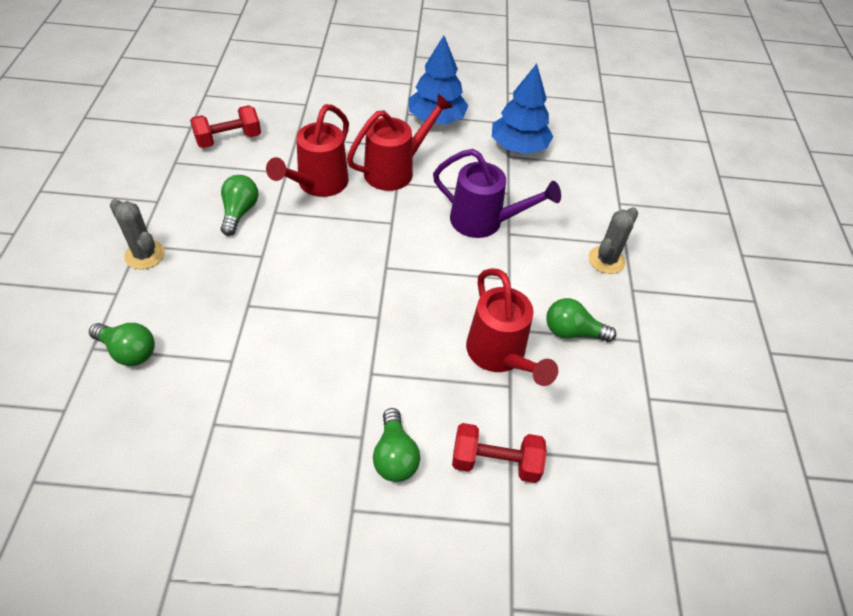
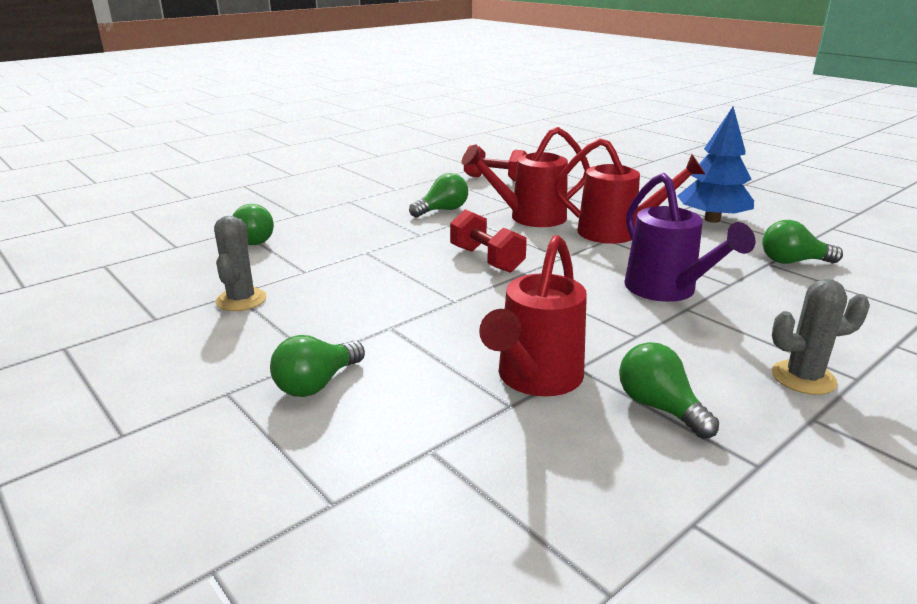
camera: 50 degrees right, 25 degrees down
grey cactus [110,199,165,269] -> grey cactus moved to [214,216,267,311]
red dumbbell [452,423,547,483] -> red dumbbell moved to [450,209,527,273]
blue tree [492,64,553,154] -> green light bulb [762,220,843,264]

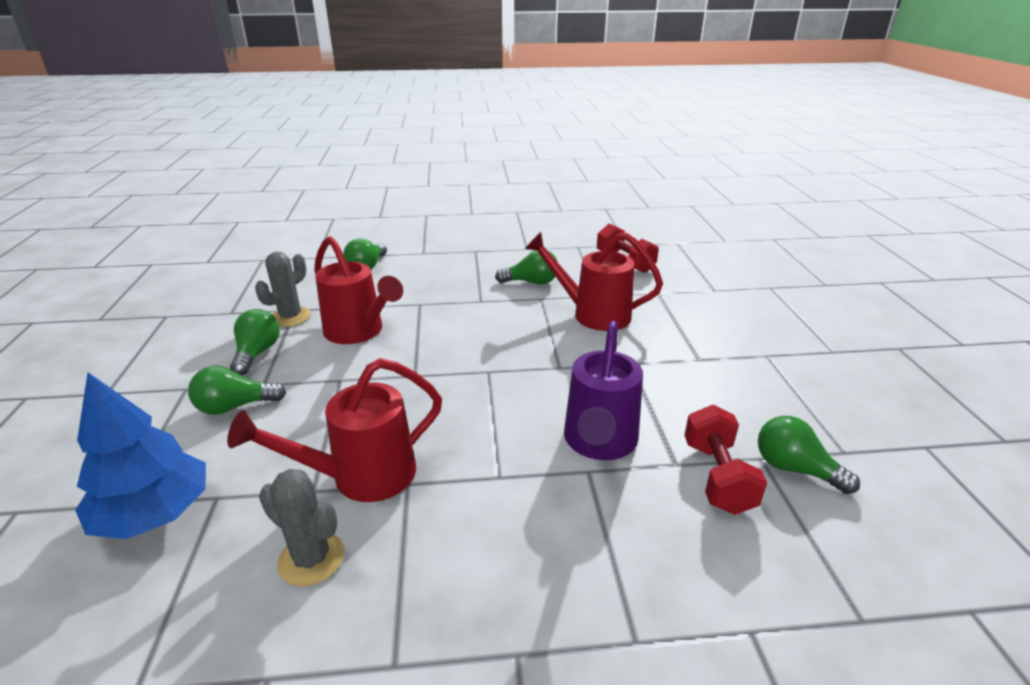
camera: 35 degrees right, 5 degrees up
red dumbbell [450,209,527,273] -> red dumbbell moved to [684,405,768,515]
red watering can [554,138,705,244] -> red watering can moved to [314,236,403,344]
green light bulb [619,342,719,439] -> green light bulb moved to [230,309,280,375]
blue tree [677,107,754,223] -> blue tree moved to [75,372,206,539]
grey cactus [772,279,870,395] -> grey cactus moved to [259,469,345,586]

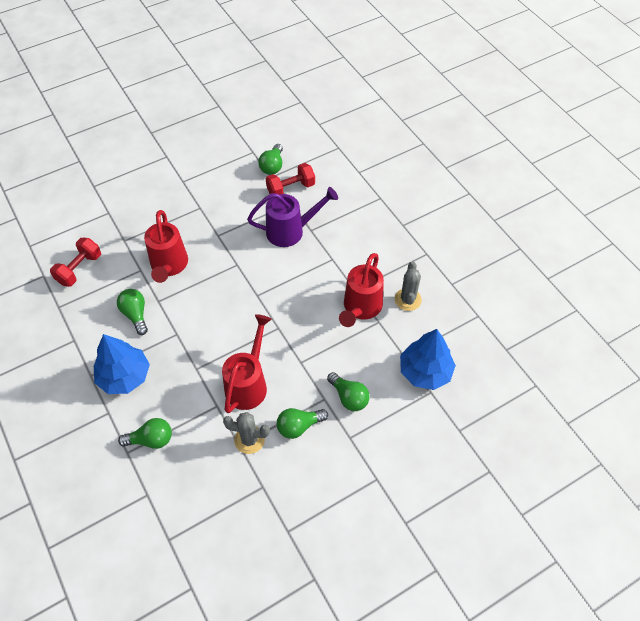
camera: 115 degrees left, 25 degrees up
red watering can [227,358,442,502] -> red watering can turned 75 degrees clockwise [339,253,384,327]
none -> blue tree [94,334,150,394]

